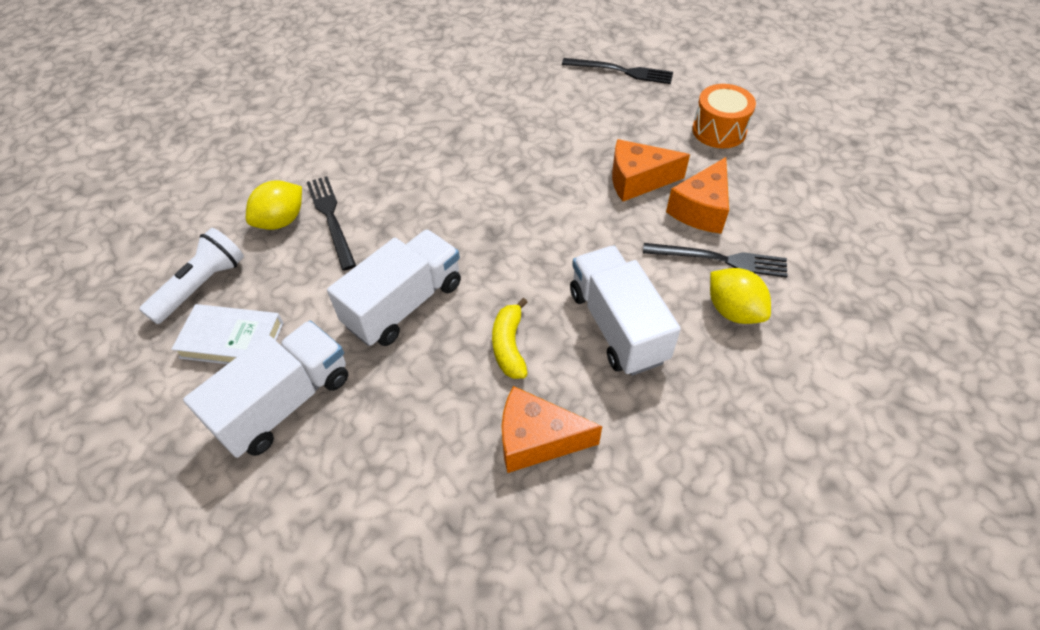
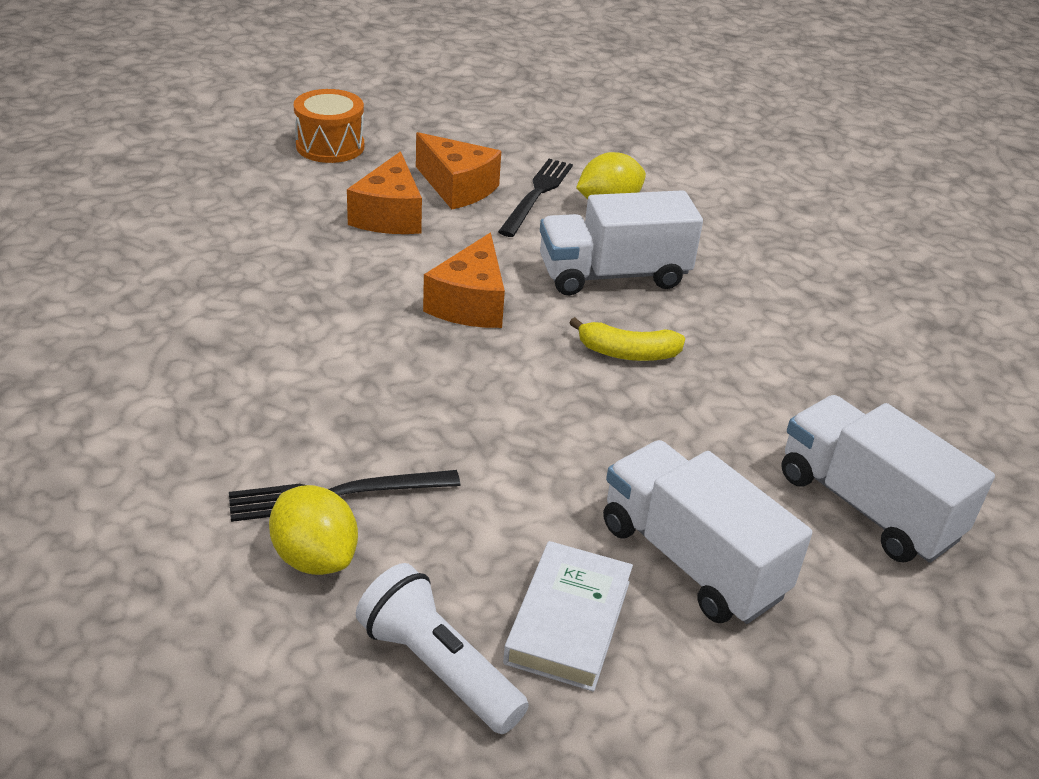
camera: 85 degrees left, 15 degrees down
white truck [327,229,461,346] -> white truck moved to [781,395,995,563]
orange cheese [502,386,602,473] -> orange cheese moved to [423,233,505,328]
black fork [562,58,673,84] -> none

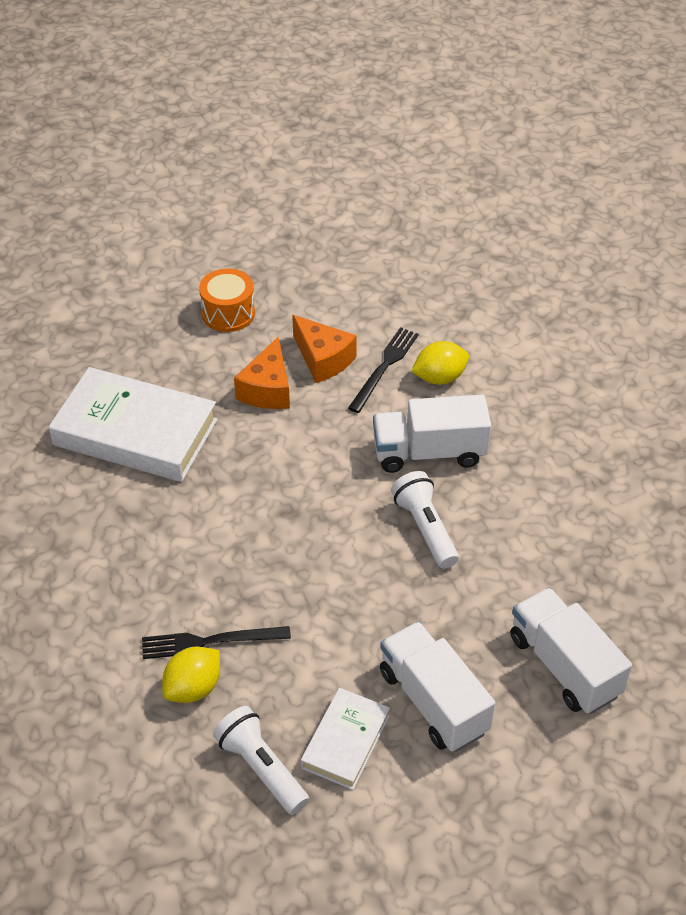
camera: 10 degrees right, 10 degrees up
yellow lemon [269,485,358,575] -> yellow lemon turned 75 degrees clockwise [162,647,220,703]
orange cheese [423,233,505,328] -> none
yellow banana [569,317,685,361] -> white flashlight [391,471,459,568]
none -> white book [49,367,218,482]

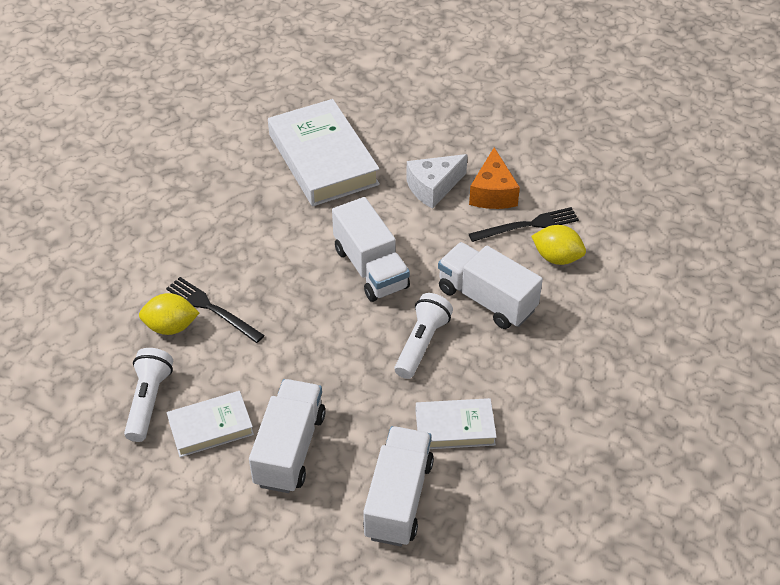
camera: 45 degrees right, 0 degrees up
orange drum [199,268,255,332] -> none
orange cheese [234,337,290,409] -> white cheese [406,154,468,209]
none -> white truck [332,197,410,302]
none -> white book [416,398,497,449]

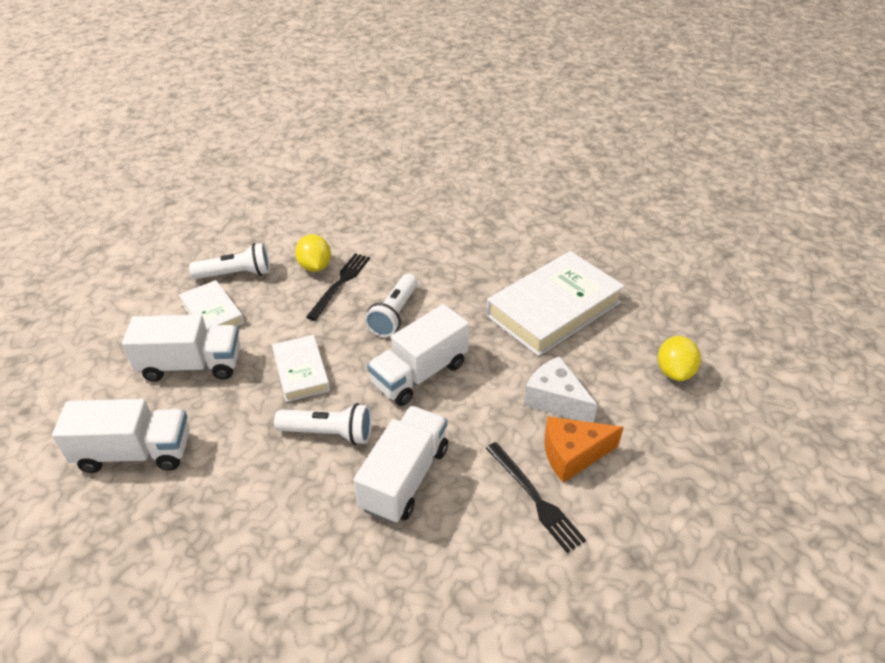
camera: 75 degrees right, 5 degrees down
white book [416,398,497,449] -> white book moved to [272,335,330,402]
yellow lemon [531,225,586,265] -> yellow lemon moved to [658,336,701,381]
none -> white flashlight [365,274,418,337]

